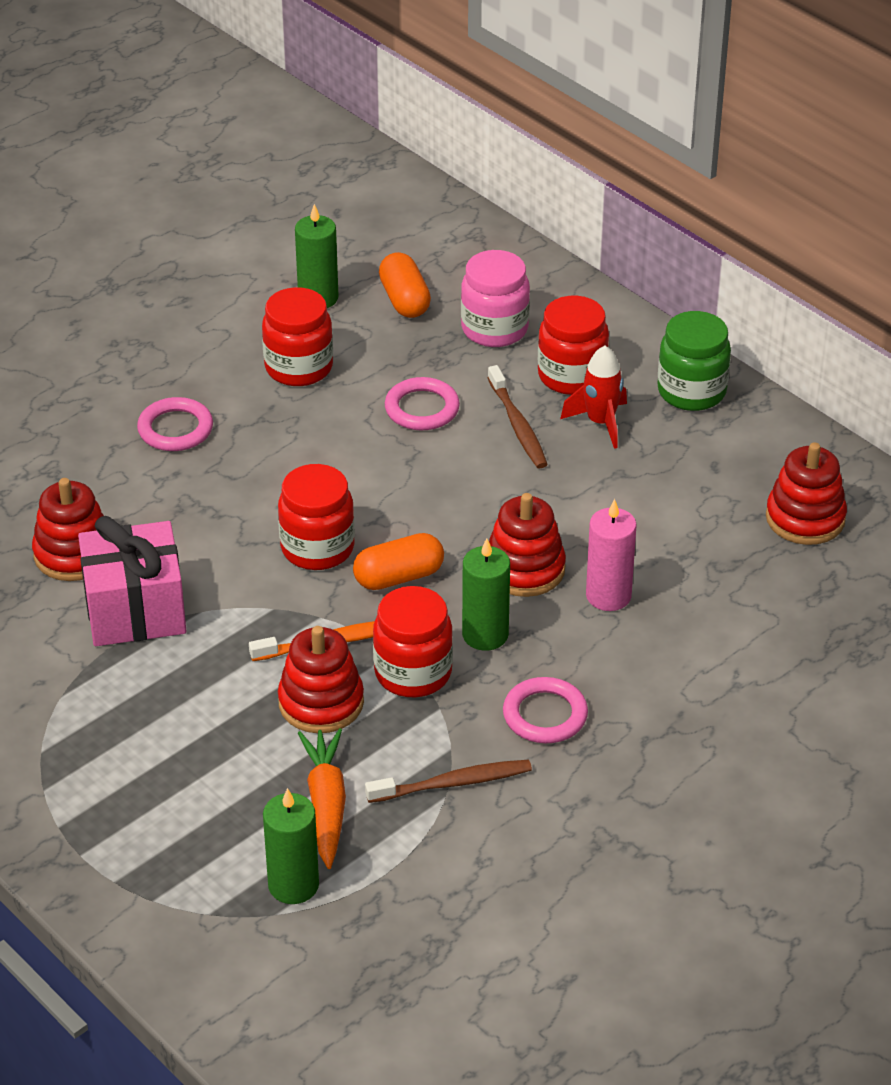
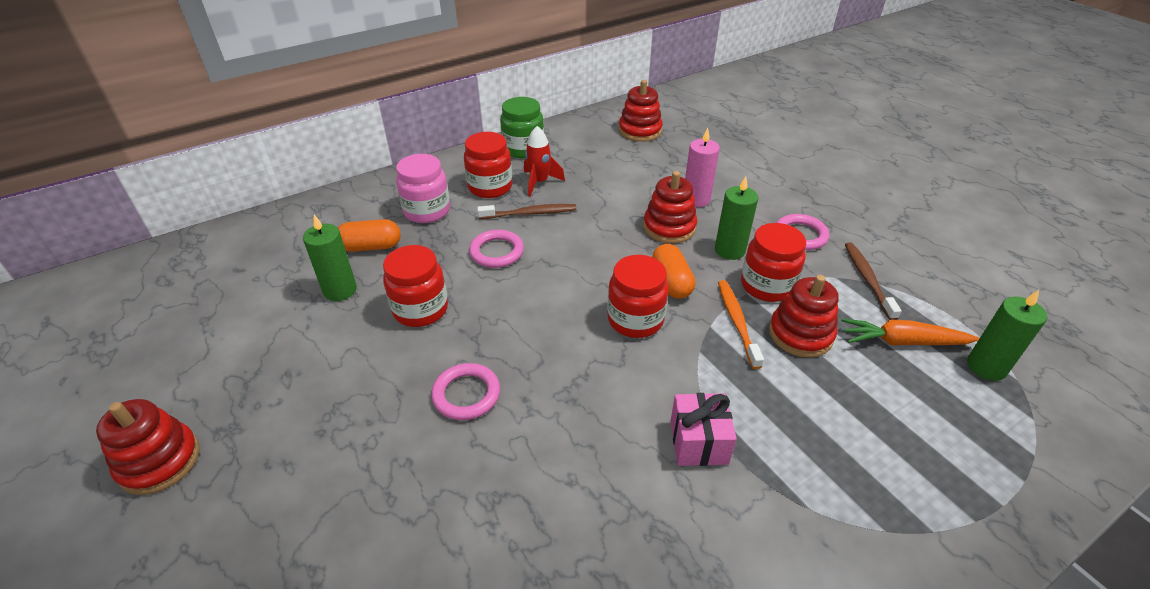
camera: 80 degrees left, 0 degrees up
red stacking toy [32,478,104,581] -> red stacking toy moved to [96,399,200,495]
pink gift [78,516,186,646] -> pink gift [671,393,737,466], size x0.65

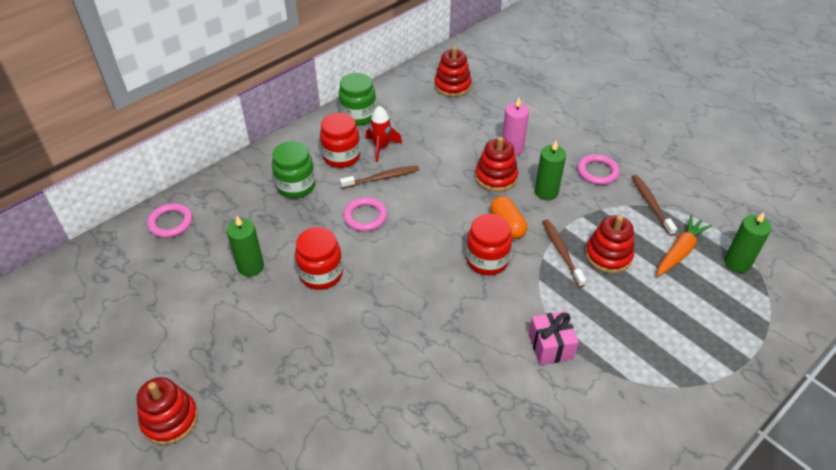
camera: 10 degrees left, 5 degrees up
orange capsule [338,219,401,252] -> none
pink jar [396,154,450,223] -> green jar [272,141,315,198]
pink ring [431,363,500,420] -> pink ring moved to [147,203,192,238]
orange toothbrush [718,280,764,369] -> brown toothbrush [543,219,586,287]
red jar [741,223,806,302] -> none
orange carrot [841,319,980,345] -> orange carrot turned 135 degrees clockwise [657,215,712,276]

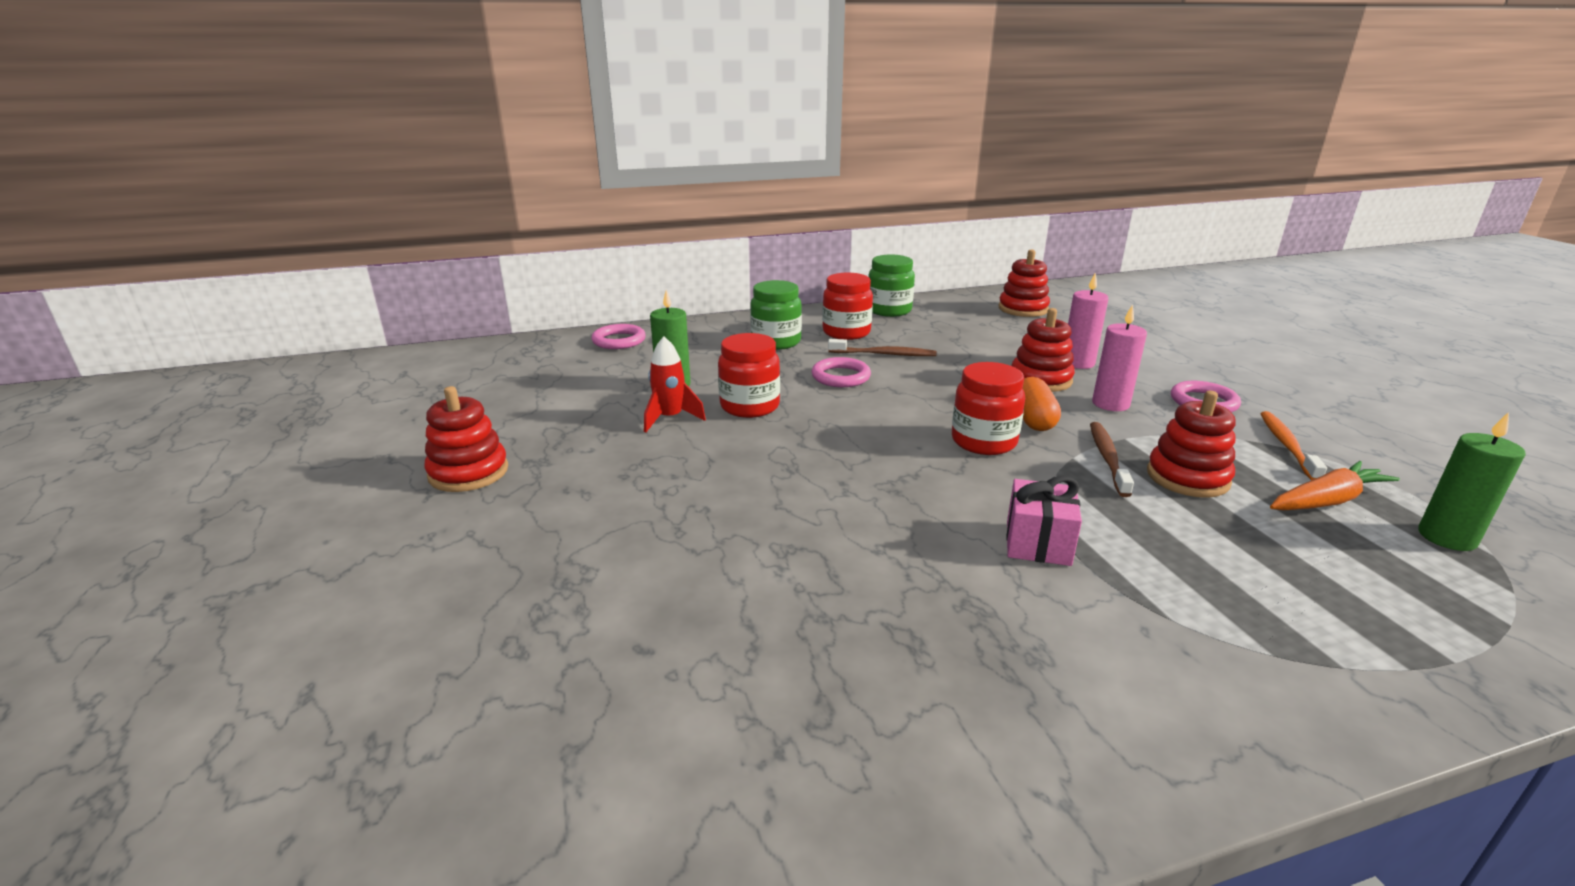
camera: 25 degrees right, 20 degrees down
red rocket [365,106,402,162] -> red rocket moved to [644,337,706,432]
green candle [535,141,566,200] -> pink candle [1092,304,1147,411]
brown toothbrush [632,175,677,236] -> orange toothbrush [1260,411,1327,480]

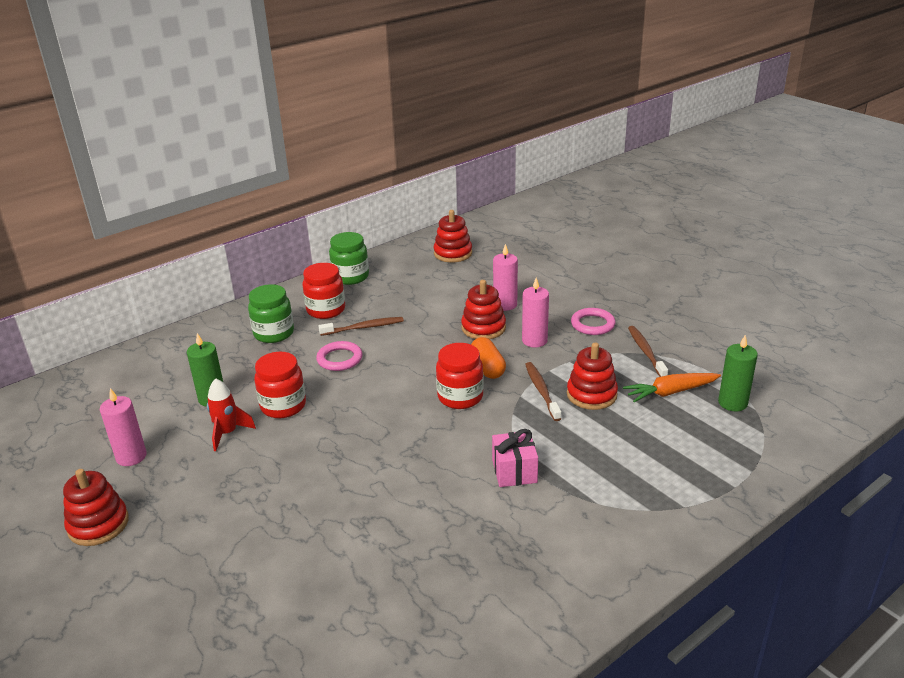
camera: 20 degrees left, 5 degrees up
pink ring [591,324,646,349] -> none
orange toothbrush [1260,411,1327,480] -> brown toothbrush [628,326,668,377]
orange carrot [1270,461,1400,511] -> orange carrot turned 150 degrees counterclockwise [623,373,721,402]
none -> pink candle [100,388,147,466]

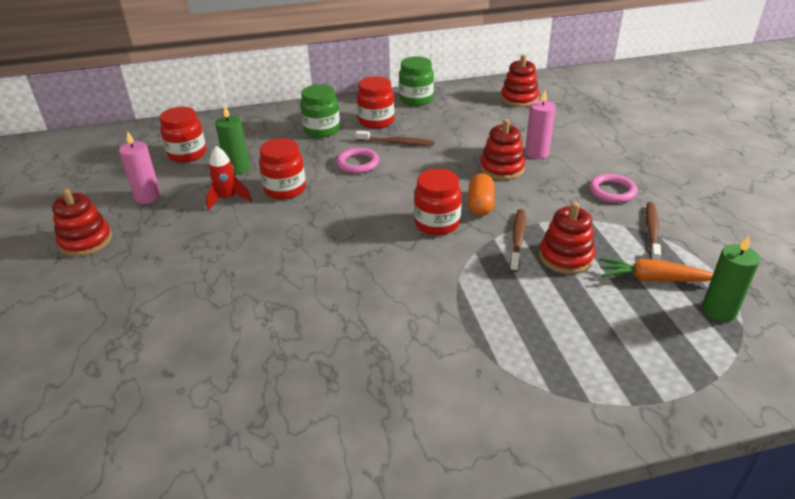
camera: 25 degrees right, 5 degrees up
pink gift [492,429,538,487] -> none
pink candle [522,278,549,347] -> none
none -> red jar [159,107,206,163]

